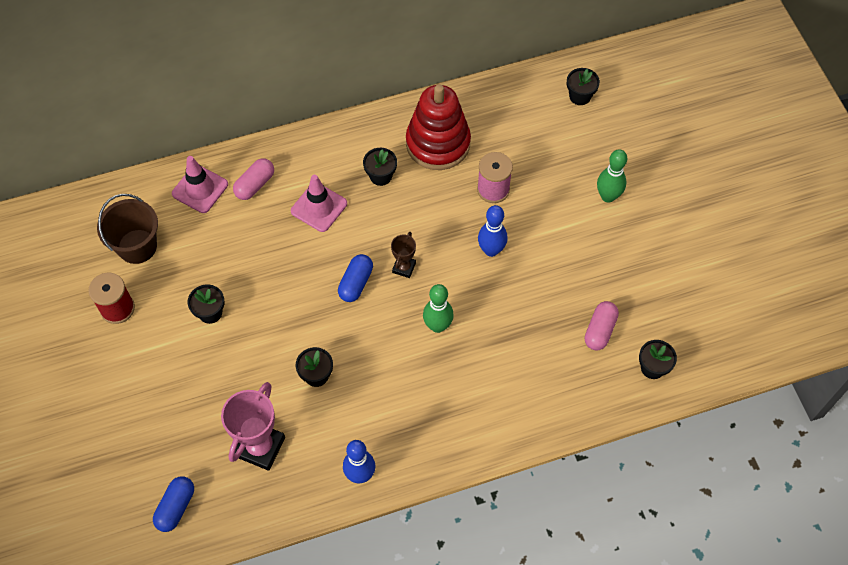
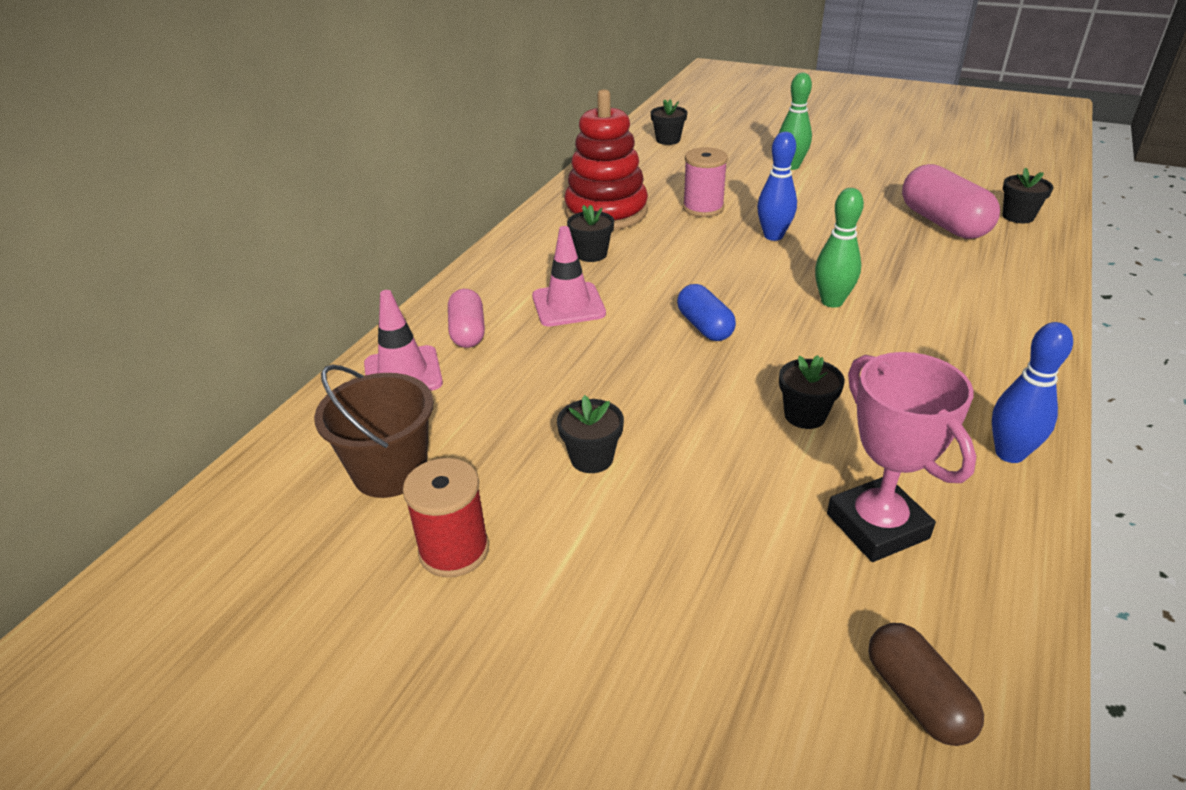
camera: 45 degrees left, 25 degrees down
blue capsule [153,476,194,532] -> brown capsule [868,623,984,746]
brown trophy [391,232,416,278] -> none
pink capsule [585,301,619,351] -> pink capsule [902,164,1000,239], size x1.65

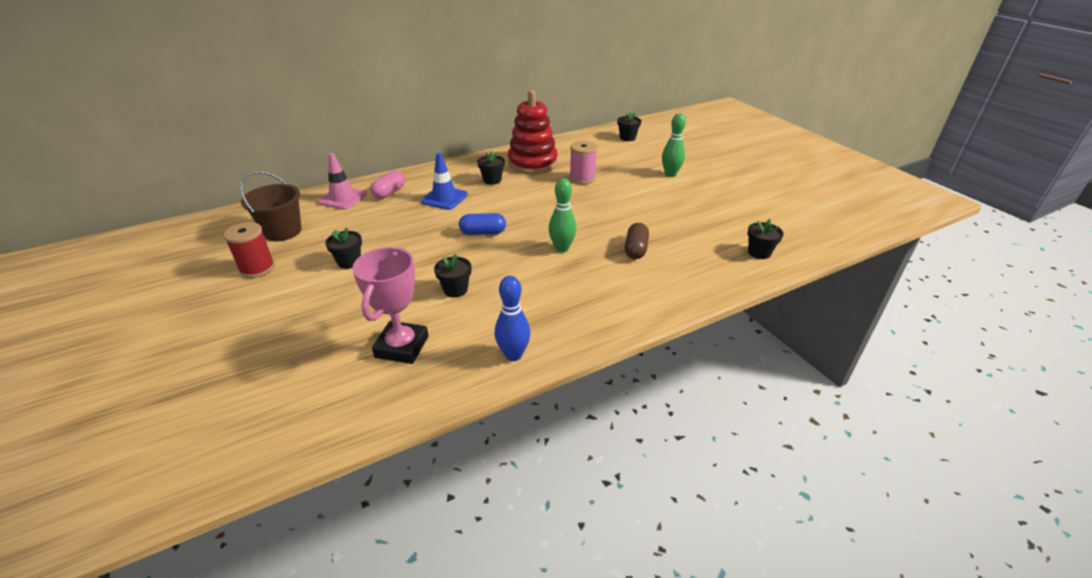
camera: 35 degrees right, 0 degrees up
pink traffic cone [532,226,606,326] -> blue traffic cone [421,153,468,210]
blue capsule [677,284,736,341] -> blue capsule turned 75 degrees clockwise [459,213,506,235]
blue bowling pin [757,132,797,241] -> none
brown capsule [868,623,984,746] -> brown capsule moved to [625,223,649,259]
pink capsule [902,164,1000,239] -> none

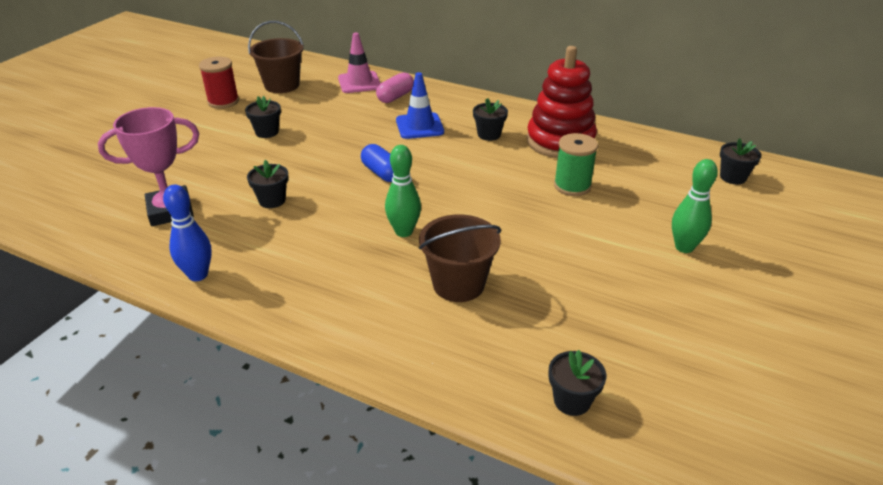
camera: 55 degrees right, 0 degrees up
pink capsule [370,170,405,199] -> pink capsule turned 45 degrees counterclockwise [376,72,414,103]
pink spool [569,141,597,185] -> green spool [554,133,598,196]
brown capsule [625,223,649,259] -> brown bucket [419,215,501,302]

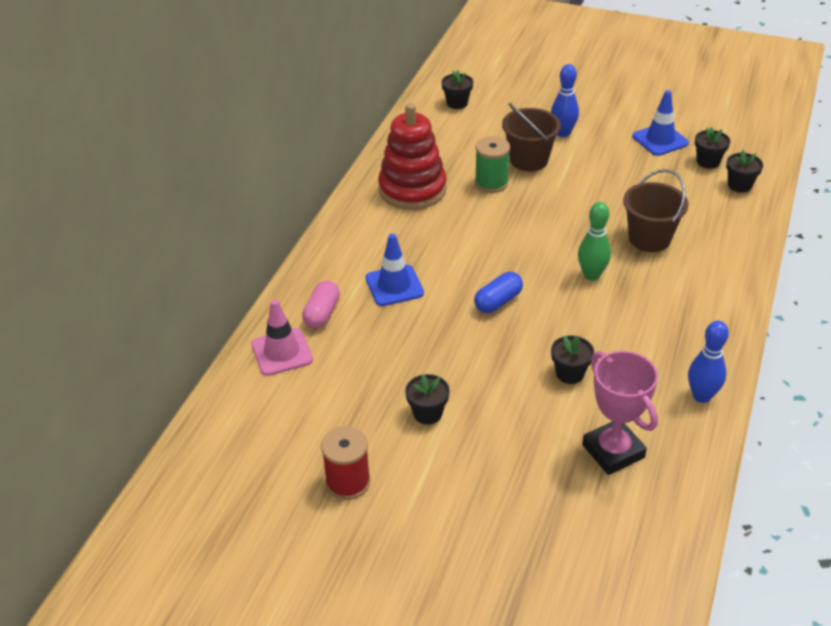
camera: 95 degrees left, 5 degrees up
brown bucket [248,21,304,93] -> brown bucket moved to [502,103,561,171]
pink capsule [376,72,414,103] -> pink capsule turned 75 degrees clockwise [302,281,340,329]
black flower pot [473,98,508,141] -> black flower pot moved to [695,127,730,169]
green bowling pin [672,159,718,253] -> blue bowling pin [551,64,579,137]
none -> blue traffic cone [633,90,689,156]

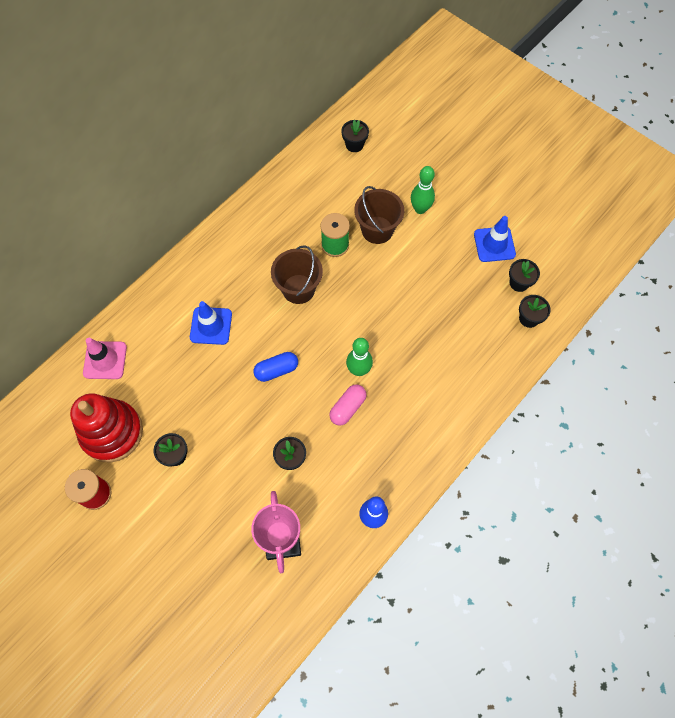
camera: 20 degrees right, 25 degrees up
pink capsule [302,281,340,329] -> pink capsule moved to [329,385,366,426]
red stacking toy [378,103,447,210] -> red stacking toy moved to [70,393,143,462]
blue bowling pin [551,64,579,137] -> green bowling pin [411,166,435,214]
brown bucket [623,169,689,252] -> brown bucket moved to [271,245,323,304]

